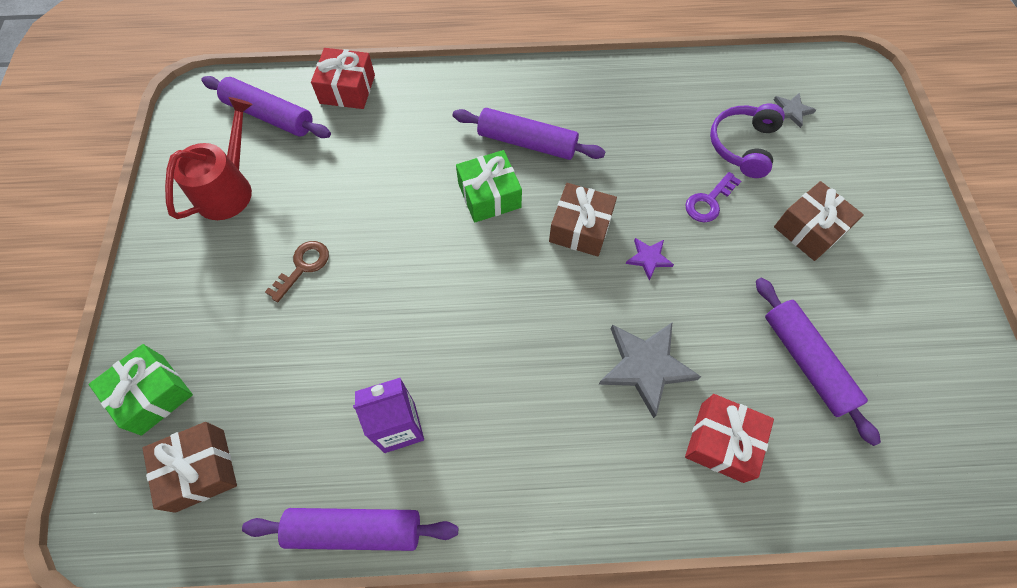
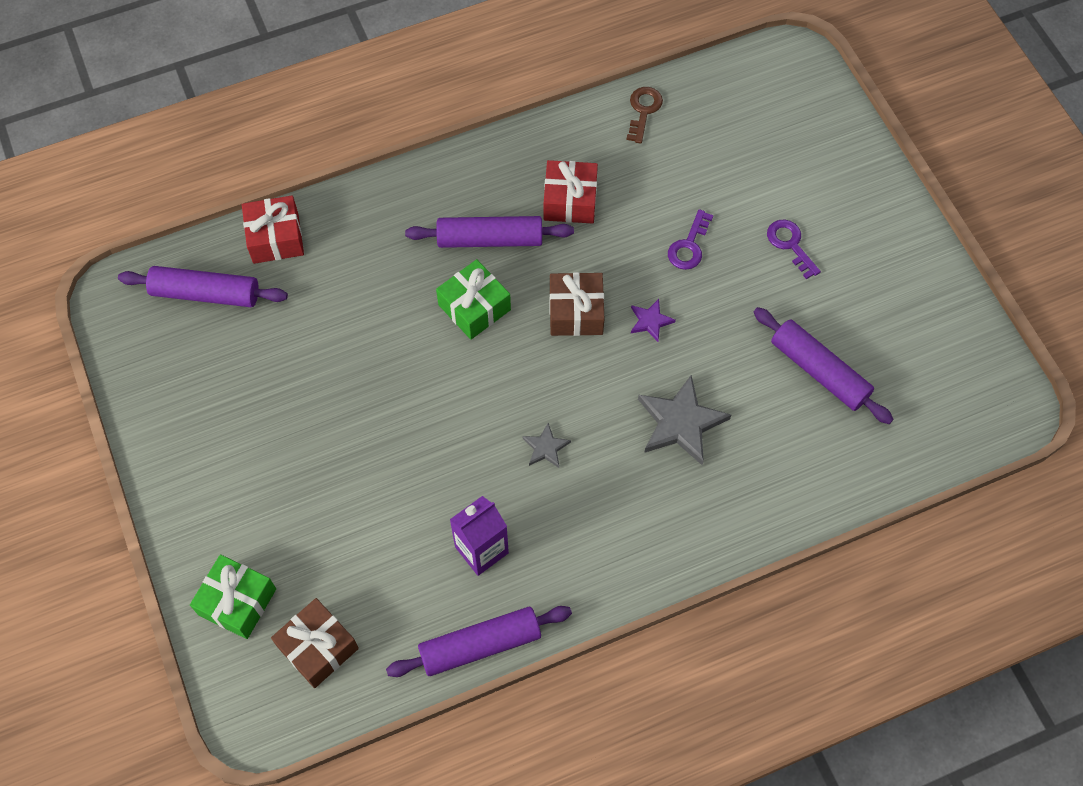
camera: 20 degrees left, 0 degrees up
red watering can [165,97,253,220] -> none
brown key [265,241,329,302] -> brown key moved to [626,87,663,144]
red gift [685,394,774,483] -> red gift moved to [544,160,598,224]
purple headphones [710,104,785,178] -> none
grey star [774,93,816,128] -> grey star moved to [522,423,571,468]
brown gift [774,181,864,261] -> purple key [767,220,821,279]

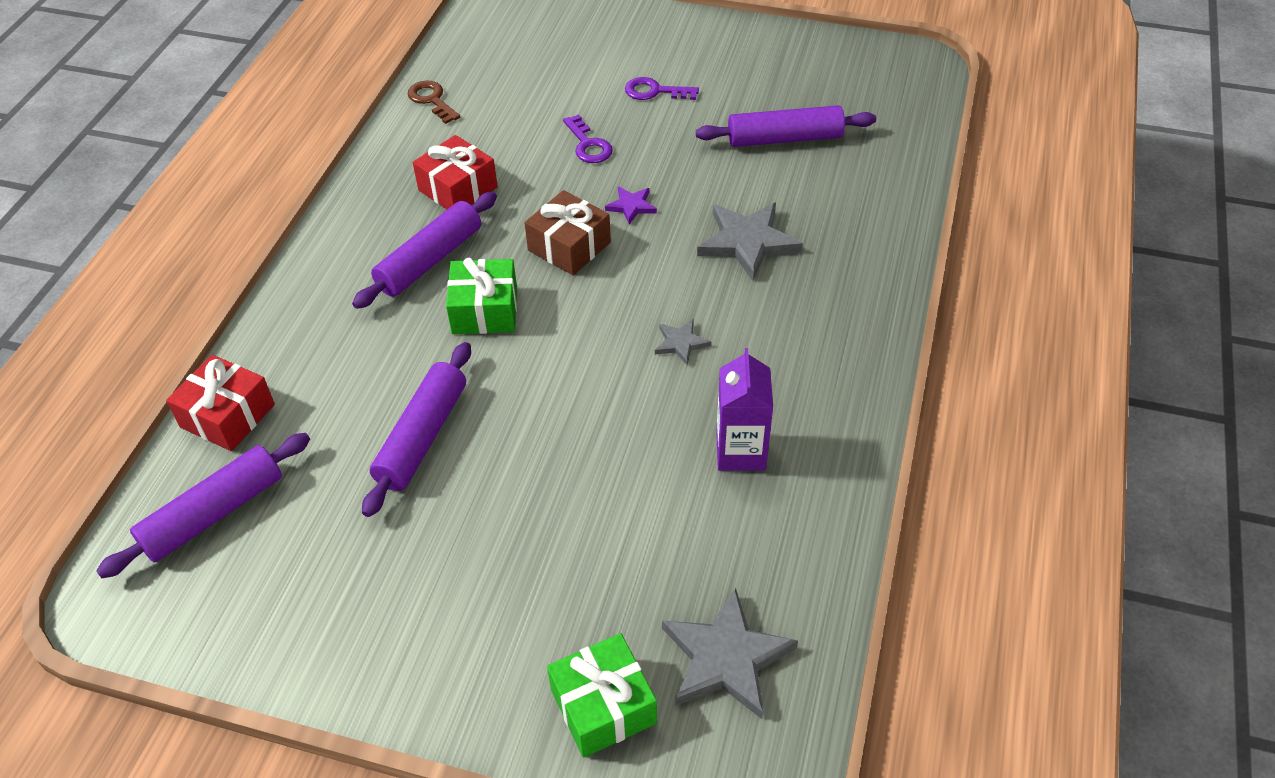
camera: 50 degrees left, 15 degrees down
brown gift [271,598,359,688] -> grey star [662,588,798,719]
purple rolling pin [386,606,572,677] -> purple rolling pin moved to [362,342,471,517]

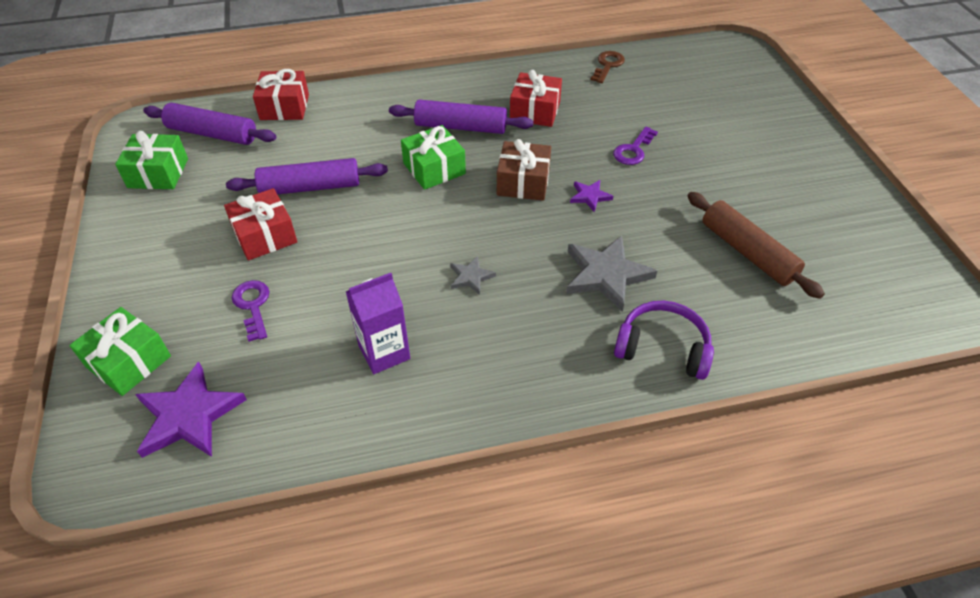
camera: 60 degrees right, 0 degrees up
purple key [625,77,699,100] -> purple key moved to [232,280,270,342]
grey star [662,588,798,719] -> purple star [135,362,247,458]
purple rolling pin [696,105,876,147] -> brown rolling pin [688,192,825,299]
none -> green gift [115,131,188,189]
none -> red gift [224,188,297,261]
none -> purple headphones [614,301,714,380]

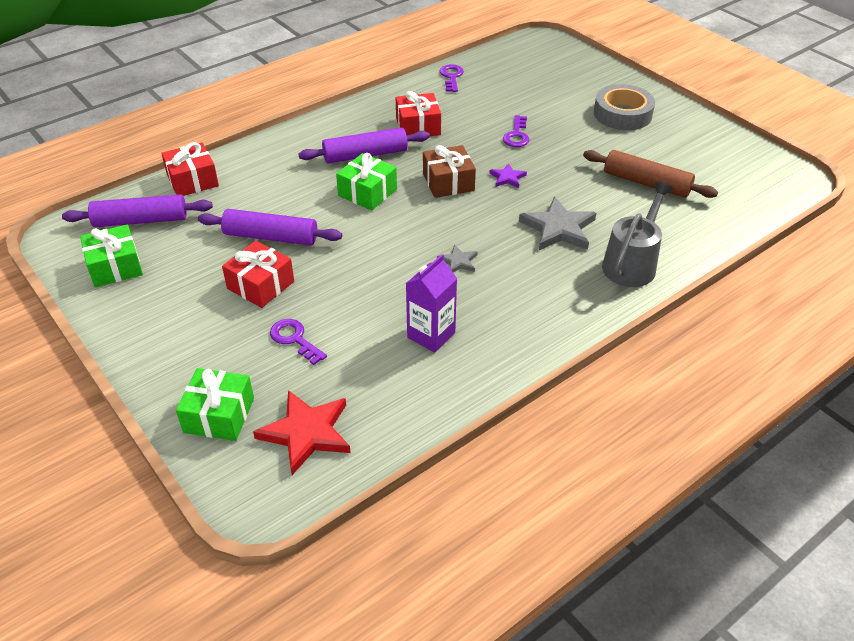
camera: 25 degrees left, 5 degrees down
purple star [135,362,247,458] -> red star [253,390,351,475]
purple rolling pin [226,158,388,195] -> purple rolling pin turned 45 degrees clockwise [198,209,342,245]
brown key [590,51,625,83] -> purple key [440,64,464,92]
purple headphones [614,301,714,380] -> grey watering can [602,182,674,287]
none -> grey tape [594,84,655,130]

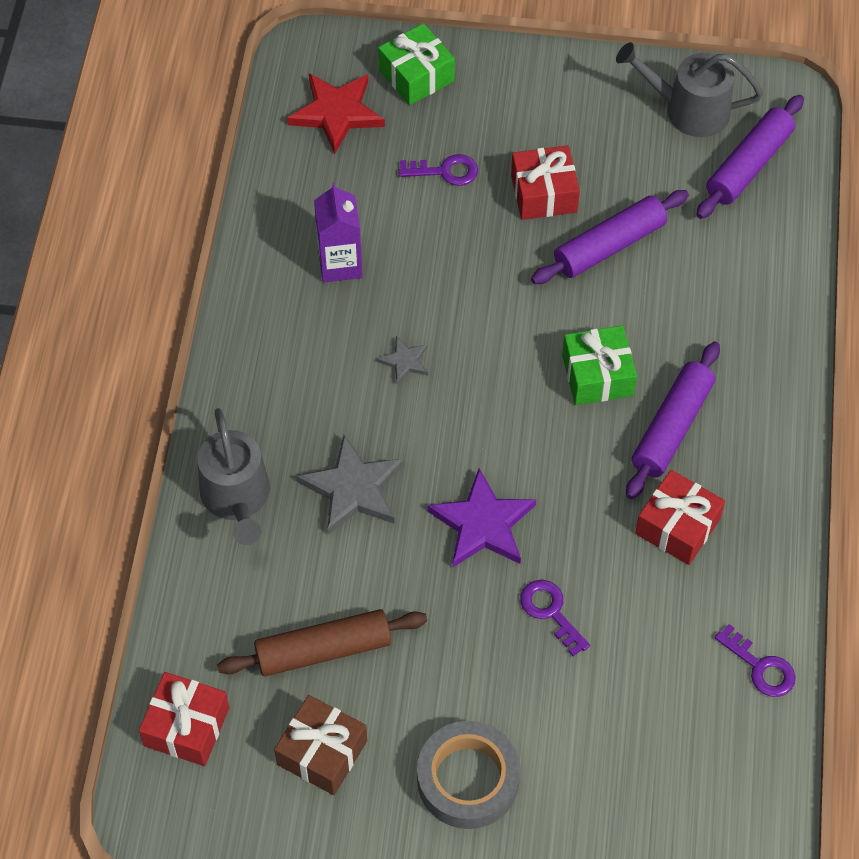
camera: 135 degrees right, 15 degrees up
green gift [80,224,143,287] -> grey watering can [616,42,763,137]
red gift [161,142,219,196] -> red gift moved to [139,672,229,766]
brown gift [423,145,476,198] -> brown gift moved to [274,695,367,795]
purple star [489,163,527,188] -> purple star [427,468,536,568], size x1.95

